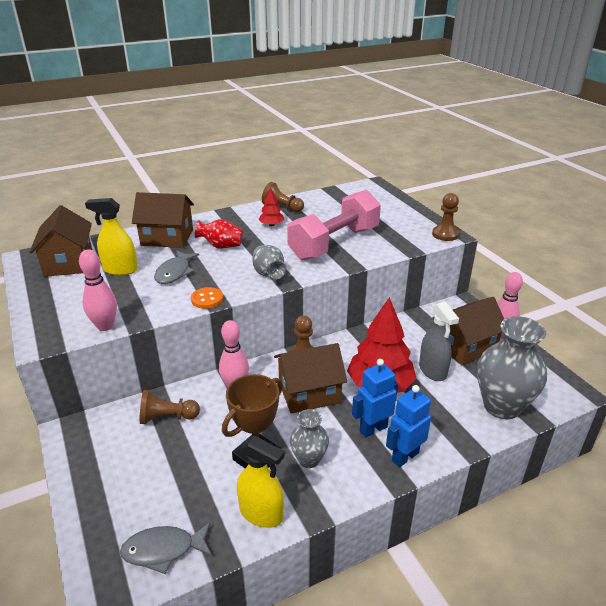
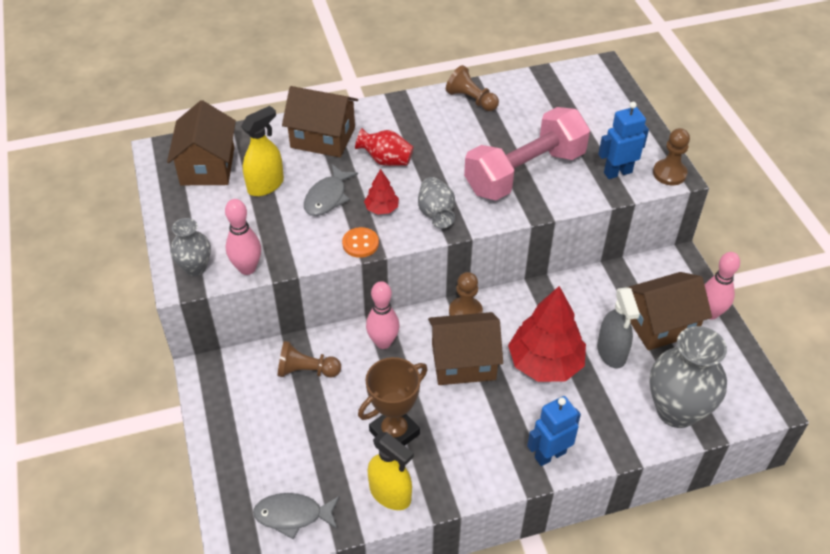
camera: 10 degrees right, 15 degrees up
yellow spray bottle [85,198,138,276] -> yellow spray bottle turned 120 degrees clockwise [241,106,284,196]
red tree [259,187,284,226] -> red tree moved to [364,169,399,215]
grey vase [290,409,329,468] -> grey vase moved to [170,218,211,276]
blue robot [352,359,398,438] -> blue robot moved to [598,102,649,179]

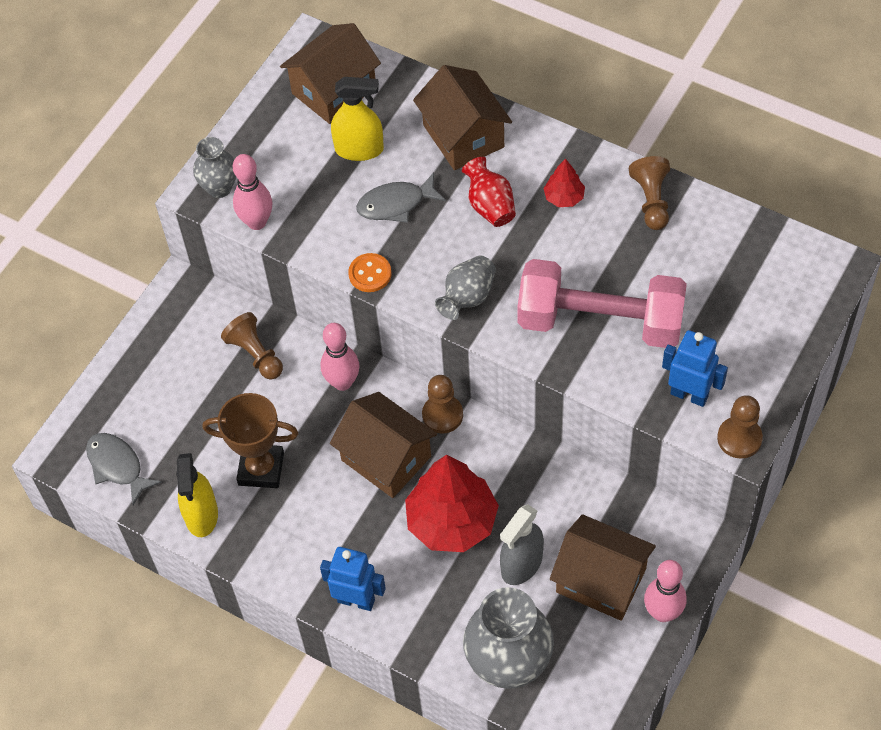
camera: 50 degrees right, 10 degrees up
red tree [364,169,399,215] -> red tree moved to [543,158,585,207]

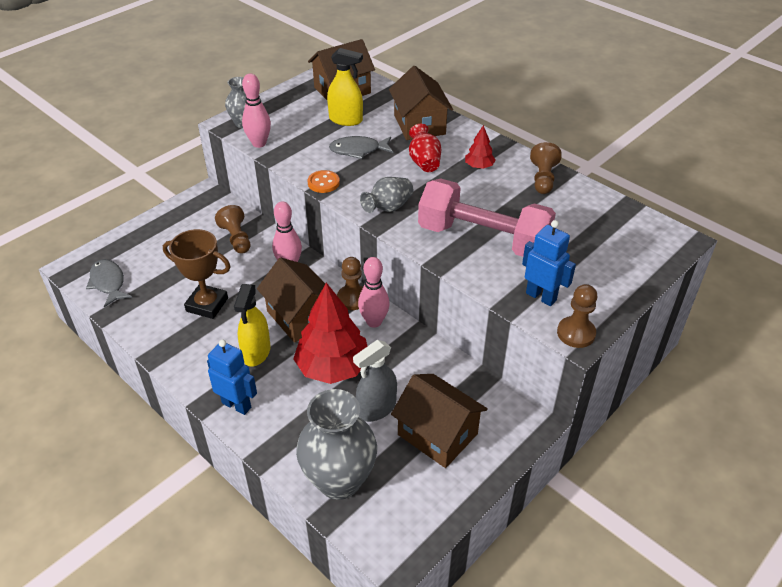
camera: 10 degrees right, 15 degrees down
yellow spray bottle [176,453,218,537] -> yellow spray bottle moved to [234,284,270,367]
pink bowling pin [644,560,687,622] -> pink bowling pin moved to [358,257,390,328]

